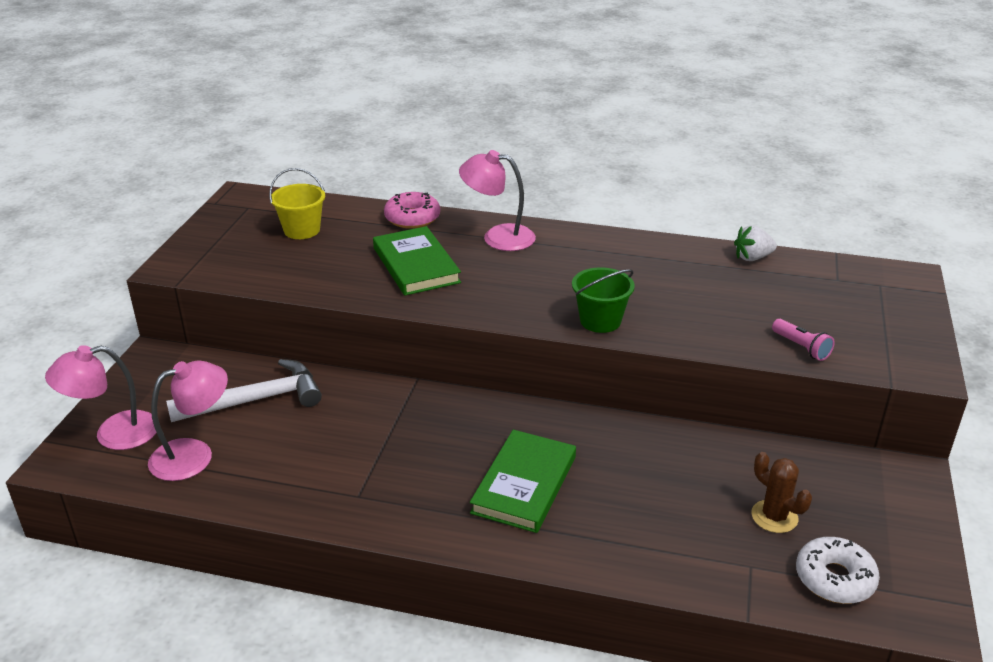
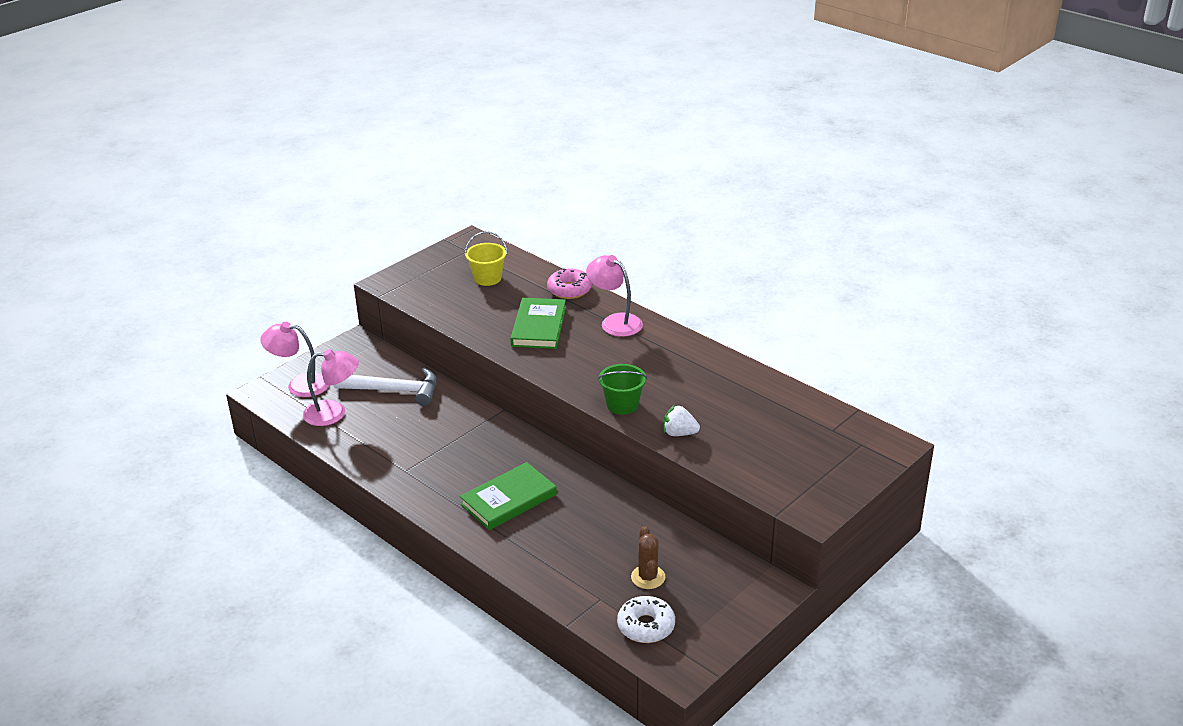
camera: 30 degrees right, 0 degrees up
white strawberry [734,225,777,261] -> white strawberry moved to [664,405,700,436]
pink flashlight [772,319,835,361] -> none

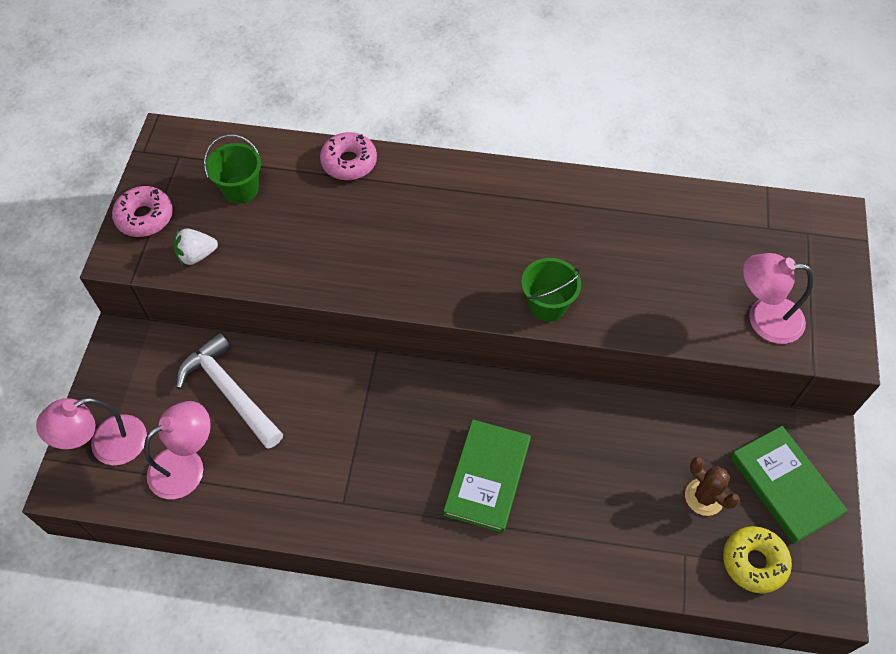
camera: 35 degrees left, 25 degrees up
white hammer [333,368,437,406] -> white hammer turned 105 degrees counterclockwise [176,332,283,449]
yellow bucket [465,231,507,286] -> green bucket [204,135,261,204]
green book [510,298,566,349] -> green book moved to [730,426,848,544]
pink lamp [586,255,643,337] -> pink lamp moved to [743,253,814,344]
white donut [617,596,675,643] -> yellow donut [723,526,792,594]
white strawberry [664,405,700,436] -> white strawberry moved to [173,228,218,266]
none -> pink donut [112,186,173,237]

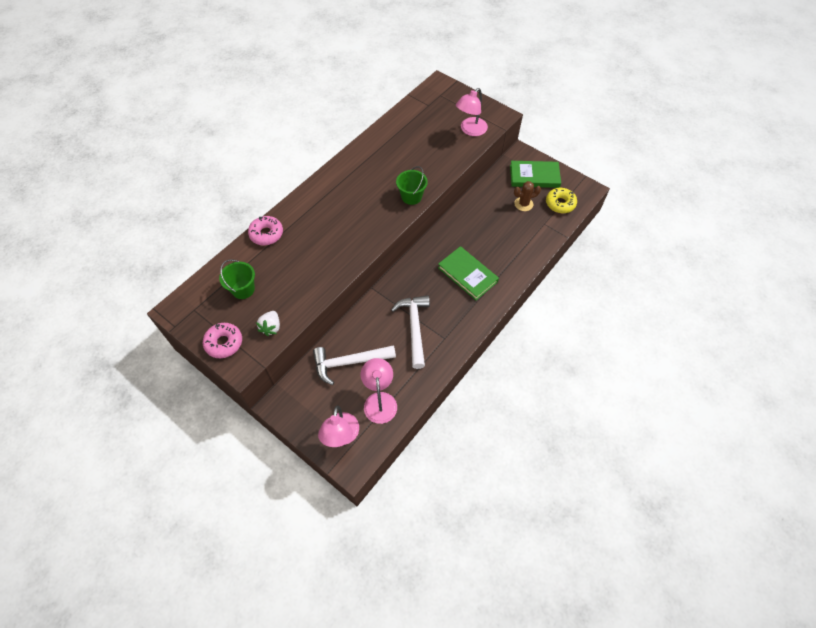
camera: 60 degrees left, 0 degrees up
none -> white hammer [391,295,430,369]

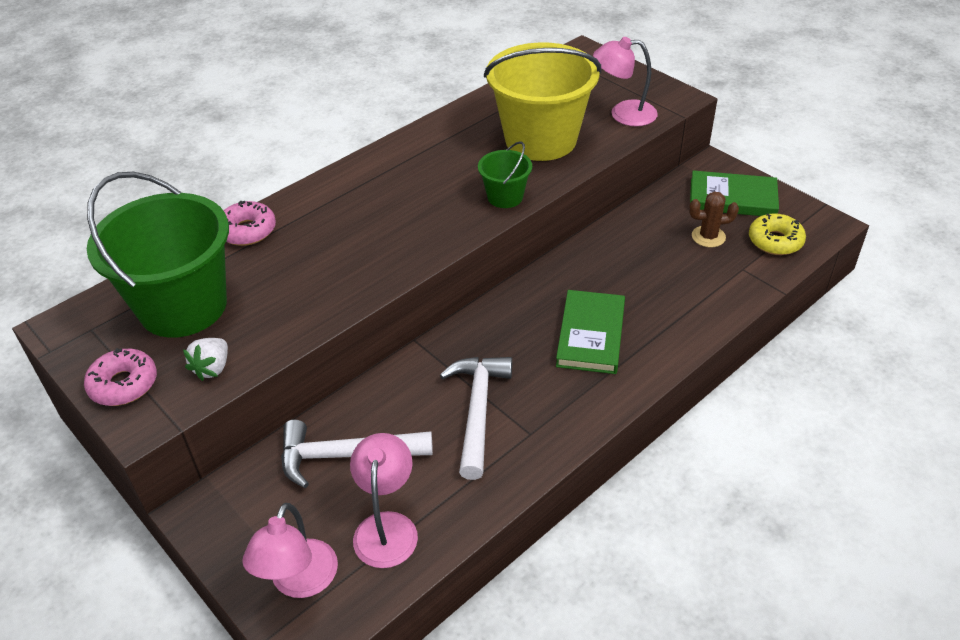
camera: 10 degrees right, 15 degrees down
green bucket [219,259,255,299] -> green bucket [87,172,229,338], size x2.16
green book [438,246,499,300] -> green book turned 45 degrees clockwise [556,290,625,374]
pink lamp [456,88,488,136] -> pink lamp turned 45 degrees clockwise [593,37,658,126]
none -> yellow bucket [484,42,601,161]

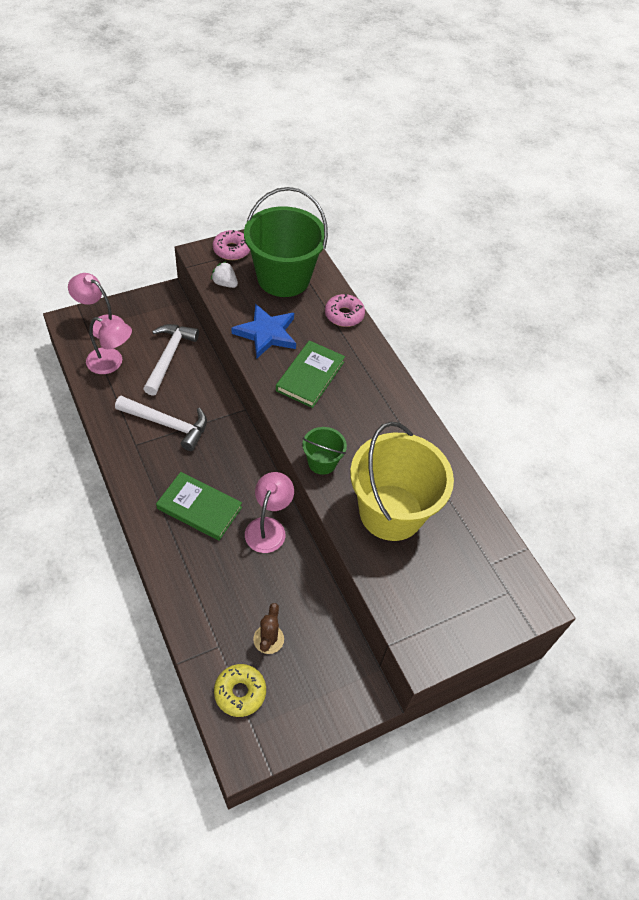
camera: 100 degrees right, 10 degrees up
pink lamp [593,37,658,126] -> pink lamp moved to [245,472,294,553]
green book [690,170,779,216] -> green book moved to [276,340,345,408]
none -> blue star [232,304,296,358]

